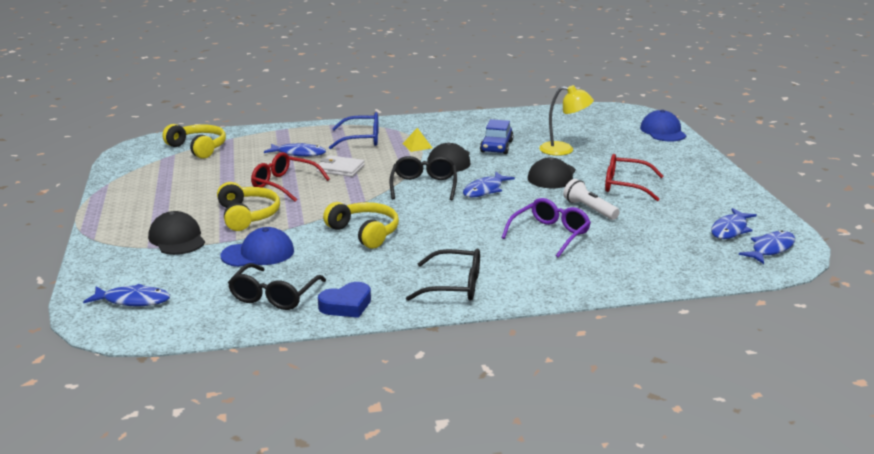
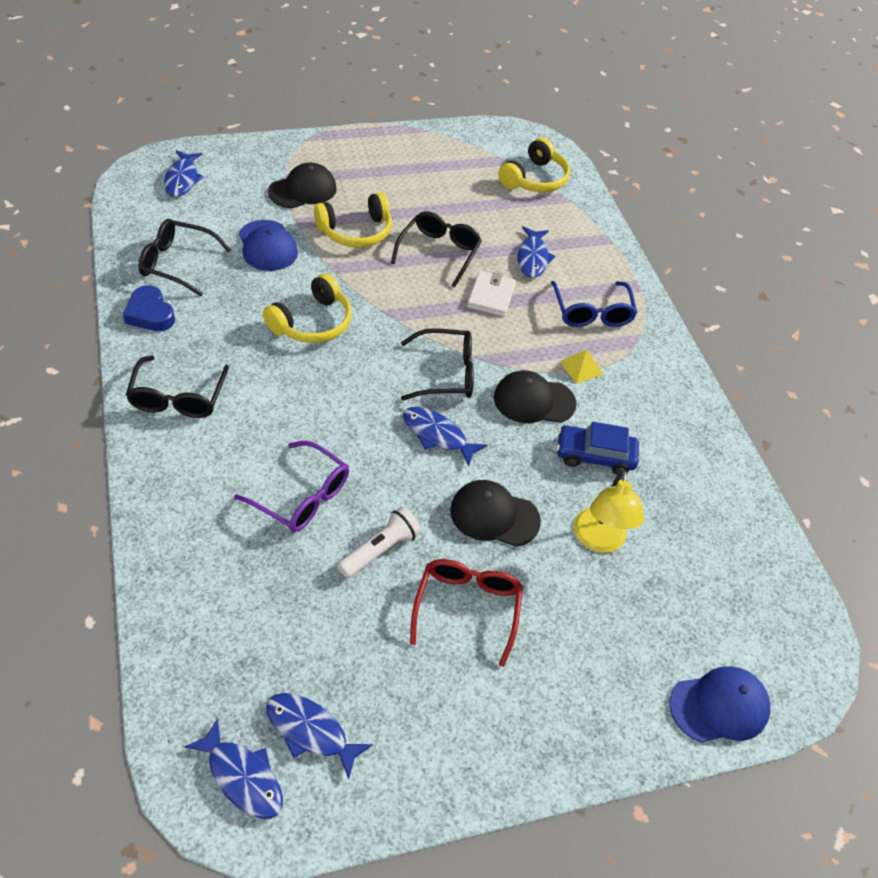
camera: 80 degrees right, 25 degrees up
red glasses [251,152,330,202] -> black glasses [391,211,482,287]

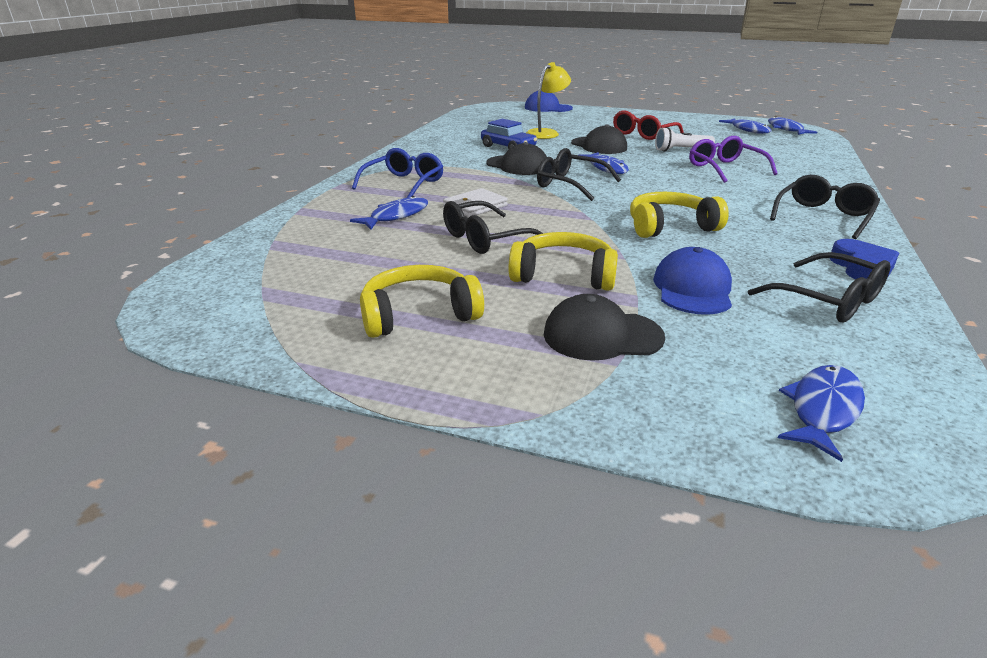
camera: 140 degrees left, 20 degrees down
yellow headphones [498,138,570,192] -> yellow headphones moved to [360,265,484,338]
yellow pyramid [559,349,604,384] -> none

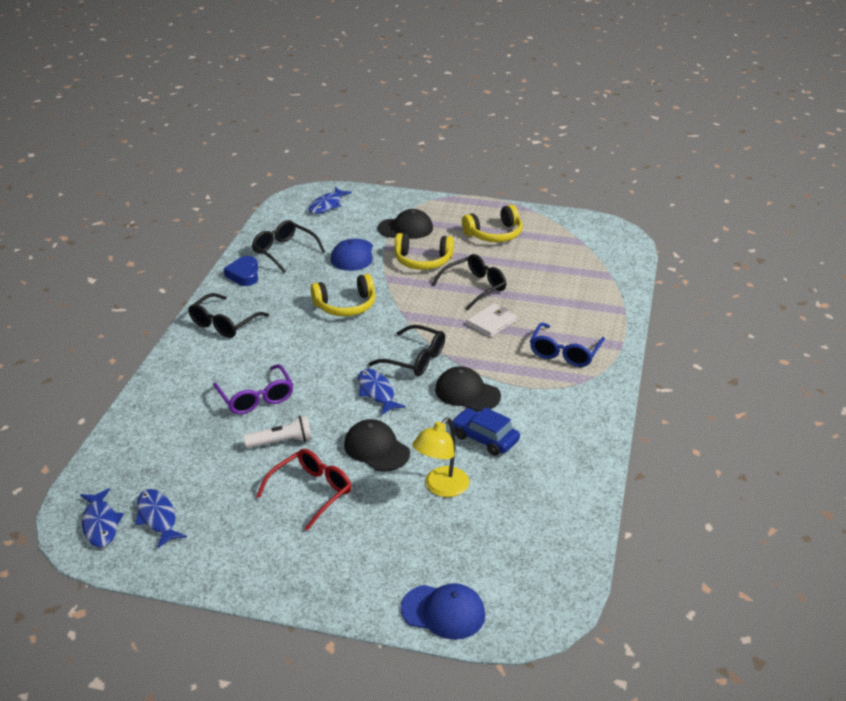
camera: 175 degrees right, 5 degrees up
blue fish [350,196,428,229] -> none

